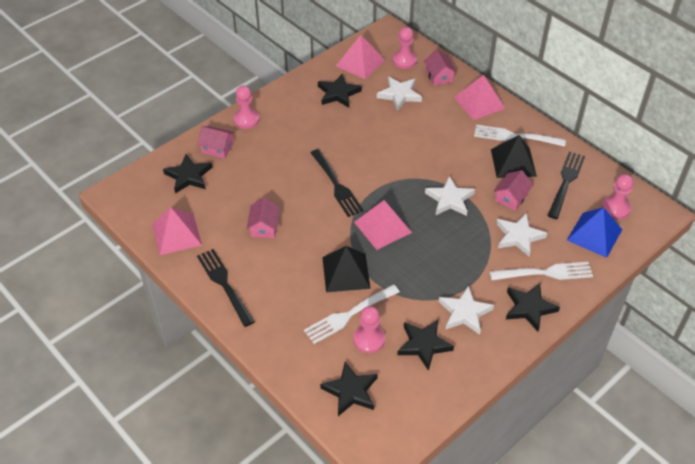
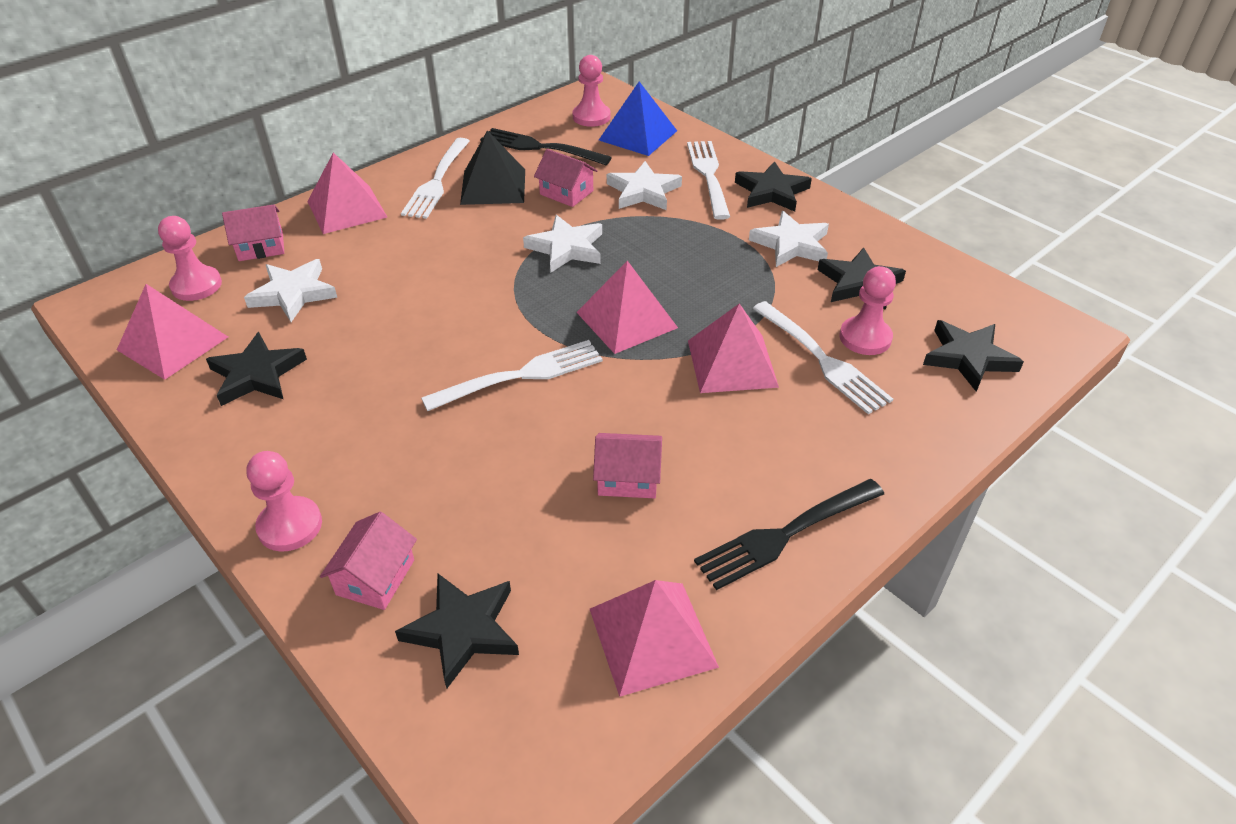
camera: 90 degrees left, 5 degrees down
black fork [311,149,364,217] -> white fork [421,340,603,411]
black pyramid [322,246,371,292] -> pink pyramid [688,303,779,393]

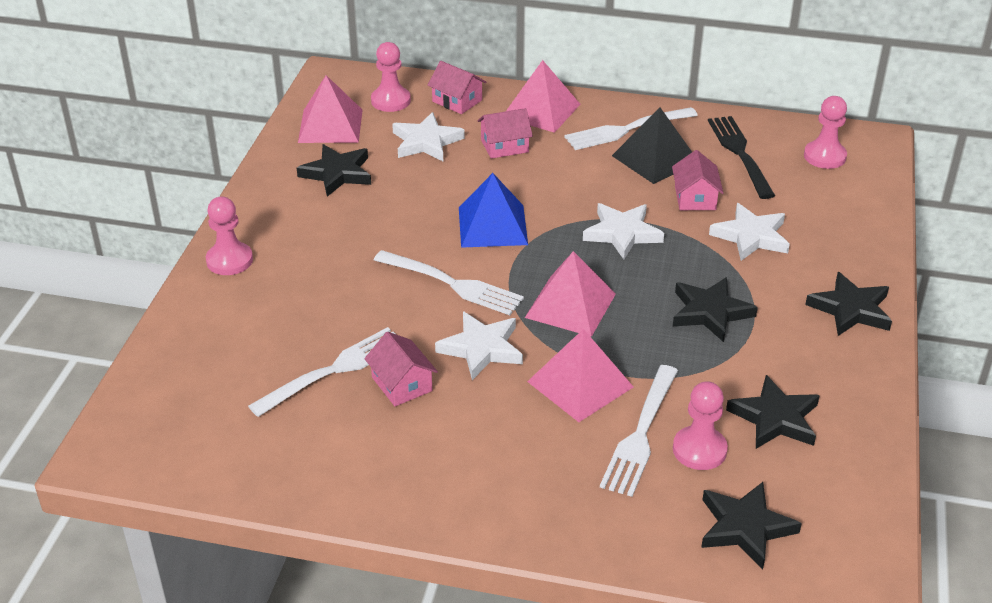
camera: 55 degrees right, 5 degrees down
pink house [320,512,417,610] -> pink house moved to [478,108,533,159]
black star [395,574,519,688] -> black star moved to [673,277,758,342]
pink pyramid [590,580,719,697] -> none
blue pyramid [599,82,677,156] -> blue pyramid moved to [459,173,528,248]
white fork [687,141,730,220] -> white fork moved to [248,327,395,417]
black fork [694,479,884,590] -> none
white star [749,211,829,267] -> white star moved to [435,311,523,380]

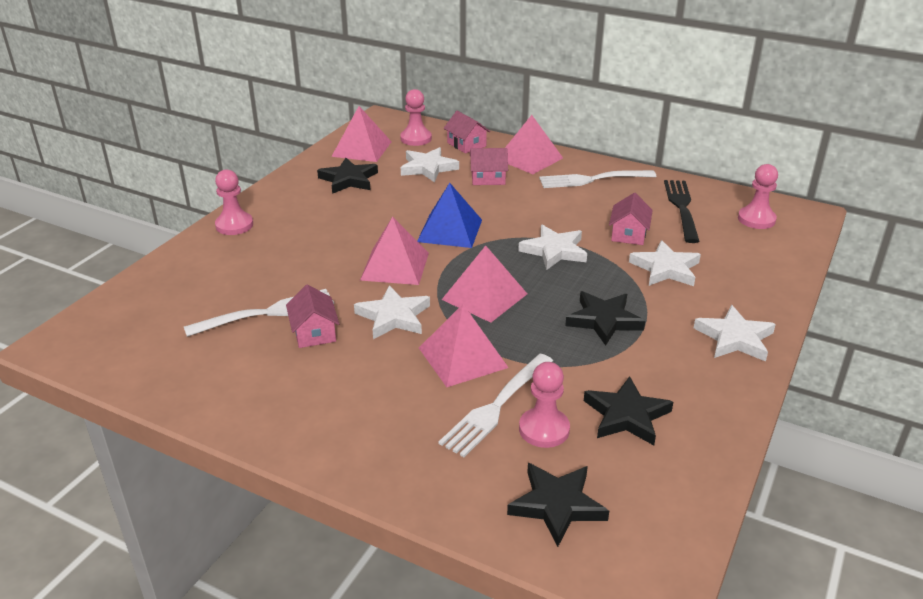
camera: 15 degrees right, 5 degrees down
white fork [374,250,524,315] -> pink pyramid [360,216,429,285]
black pyramid [612,107,692,184] -> none
black star [805,272,892,336] -> white star [694,305,776,361]

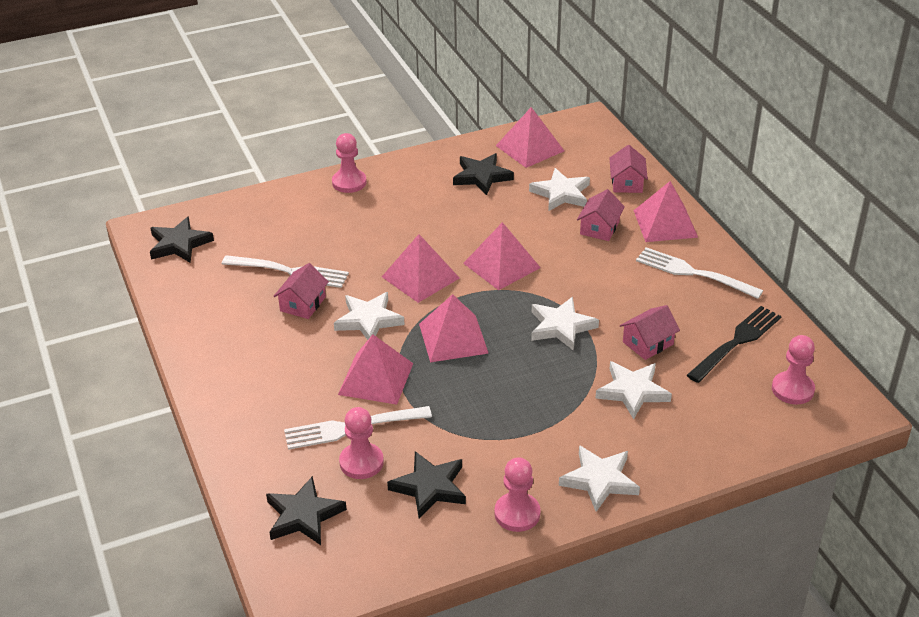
camera: 40 degrees right, 5 degrees up
pink pawn [400,89,432,146] -> pink pawn moved to [494,457,541,532]
blue pyramid [417,183,482,248] -> pink pyramid [463,222,541,290]
pink house [470,148,508,185] -> pink house turned 75 degrees clockwise [577,189,625,241]
black star [565,291,645,346] -> black star moved to [150,216,214,263]

